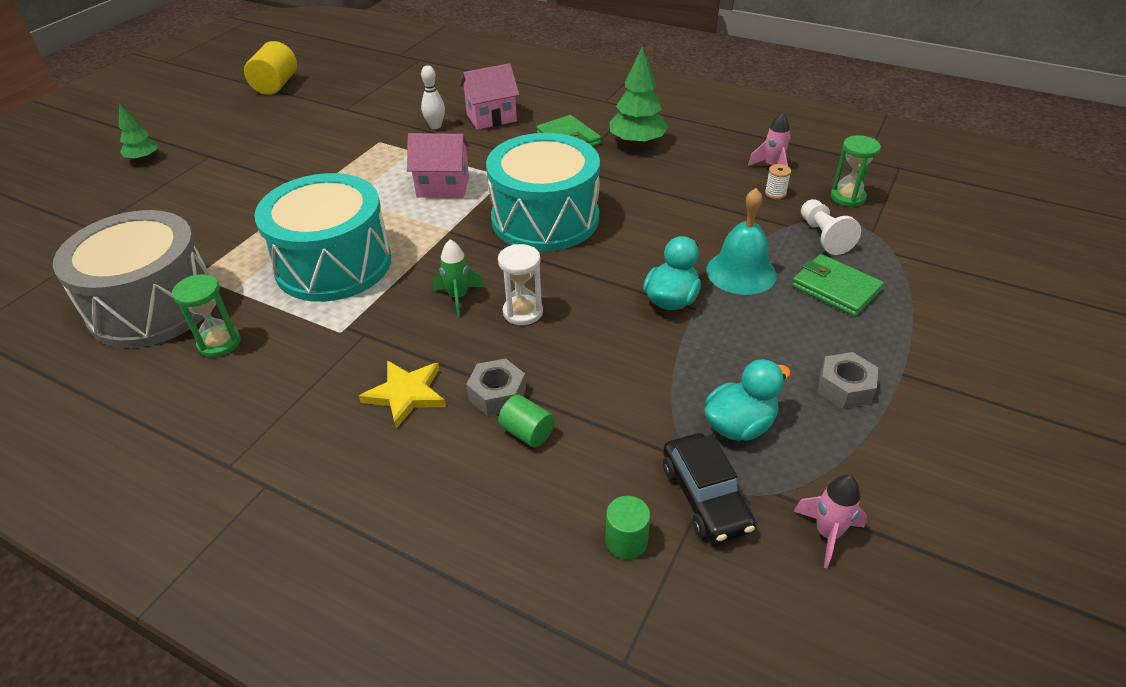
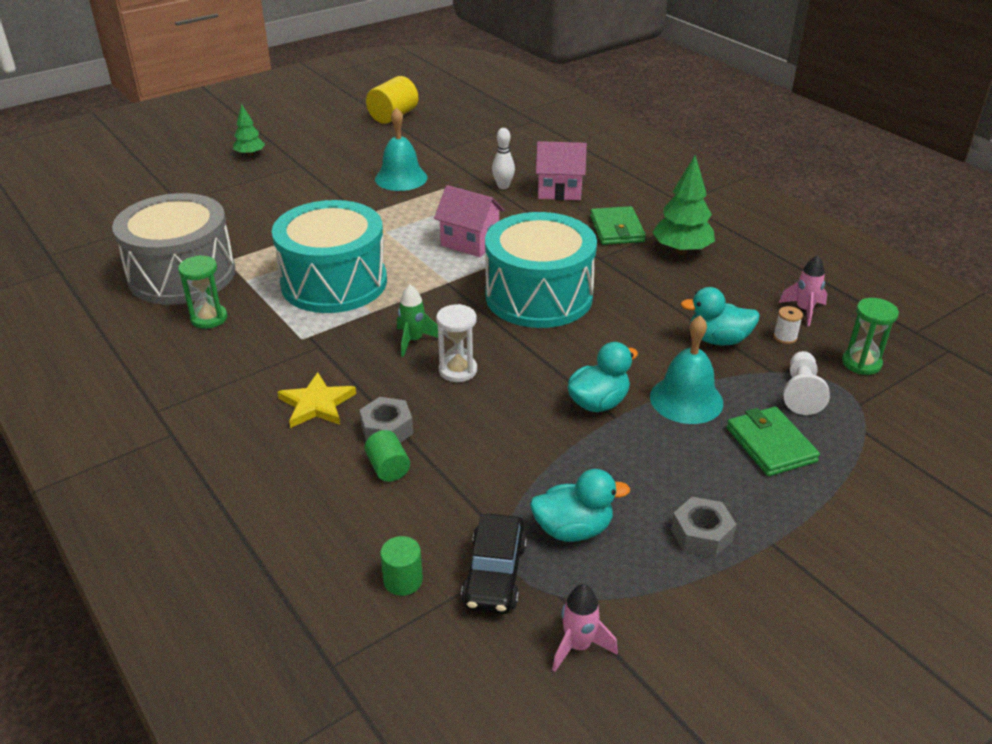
camera: 25 degrees right, 5 degrees down
none -> turquoise bell [375,107,427,191]
none -> turquoise duck [681,287,760,345]

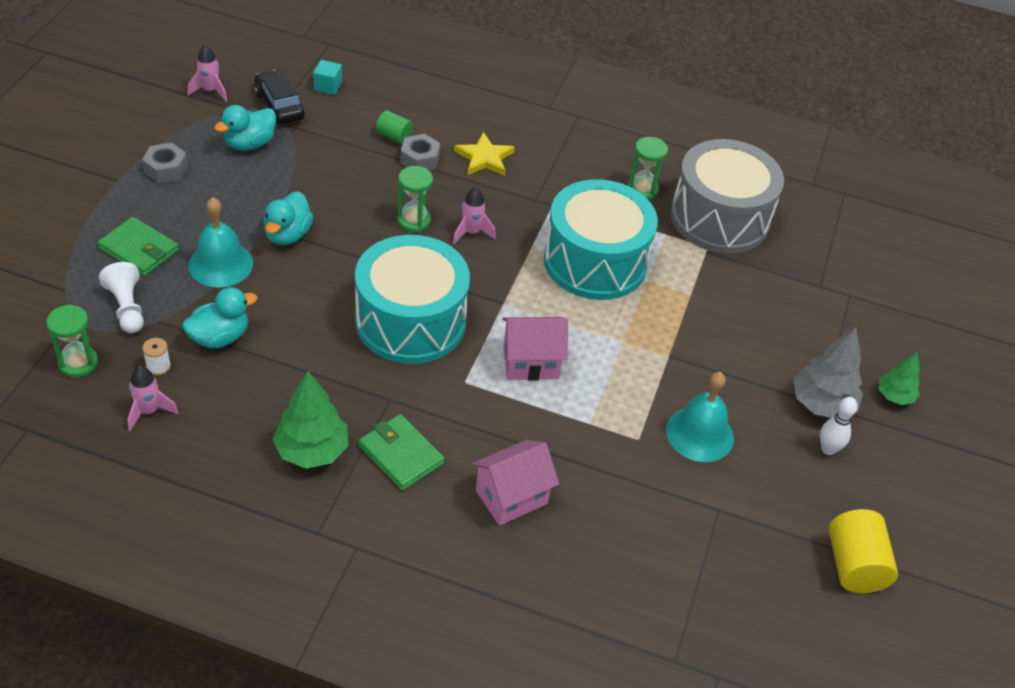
camera: 140 degrees right, 10 degrees up
green cylinder [380,536,423,596] -> turquoise cube [313,60,342,95]
green rocket [397,285,438,357] -> pink rocket [453,187,496,244]
white hourglass [436,304,477,382] -> green hourglass [397,166,433,232]
white bowling pin [492,128,515,189] -> white bowling pin moved to [820,397,858,455]
none -> grey tree [793,327,863,418]

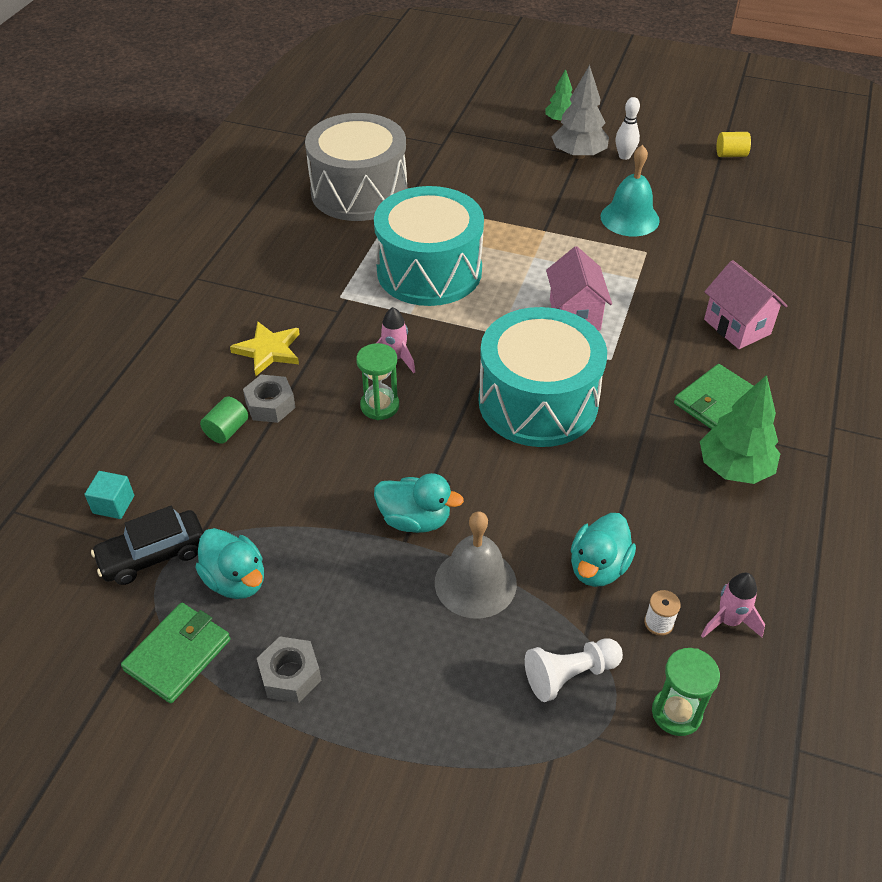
camera: 85 degrees left, 0 degrees up
green wallet [98,217,179,276] -> green wallet moved to [121,603,231,704]
turquoise duck [182,287,257,348] -> turquoise duck turned 120 degrees counterclockwise [571,513,636,587]
pink rocket [187,45,227,101] -> none
turquoise bell [188,197,253,287] -> grey bell [435,511,517,619]
green hourglass [627,137,668,200] -> none
yellow cylinder [829,509,898,593] -> yellow cylinder [716,132,751,157], size x0.58

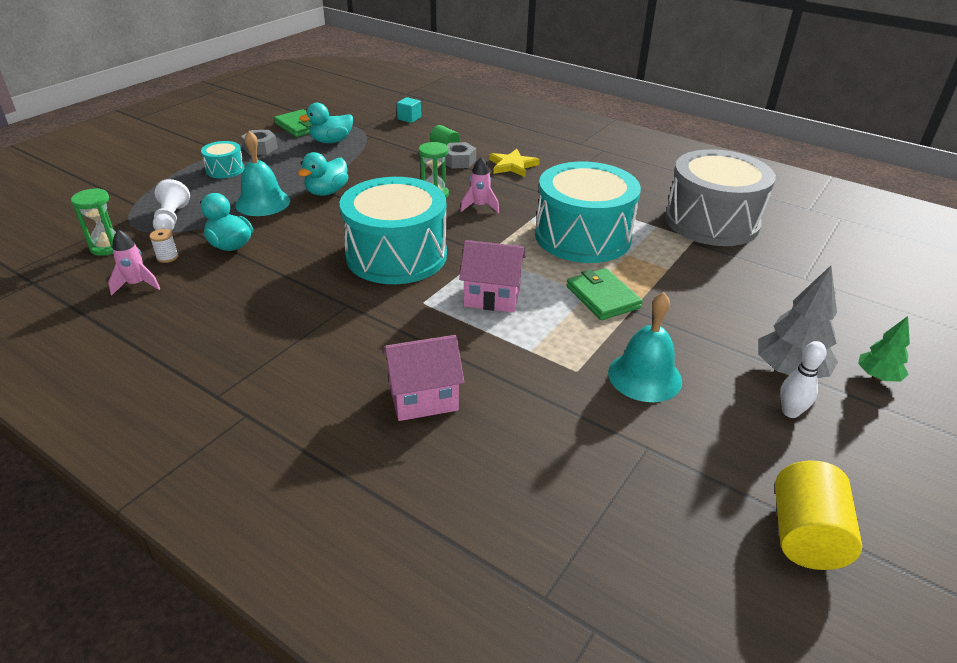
camera: 105 degrees right, 10 degrees down
black car [91,506,204,585] -> none
grey bell [435,511,517,619] -> turquoise bell [235,131,290,216]
green wallet [674,364,753,429] -> green wallet moved to [566,268,643,320]
green tree [700,375,780,484] -> none
yellow cylinder [716,132,751,157] -> yellow cylinder [775,460,862,570], size x1.72
none -> turquoise drum [201,141,245,178]

